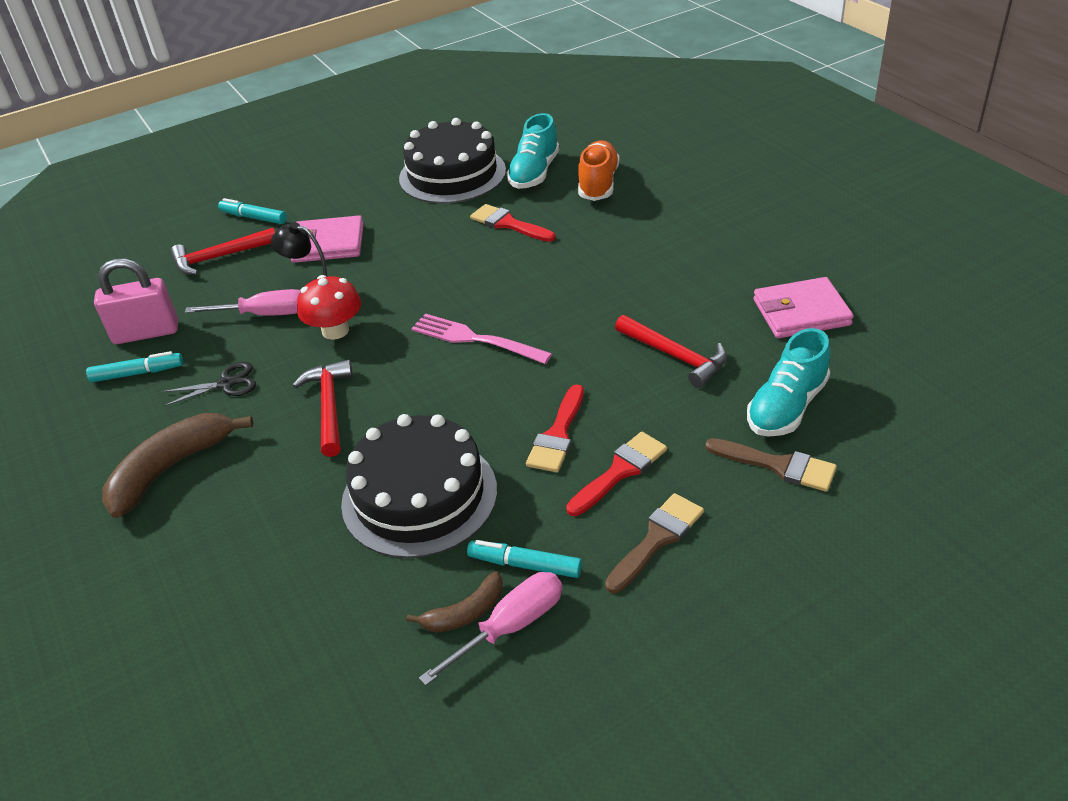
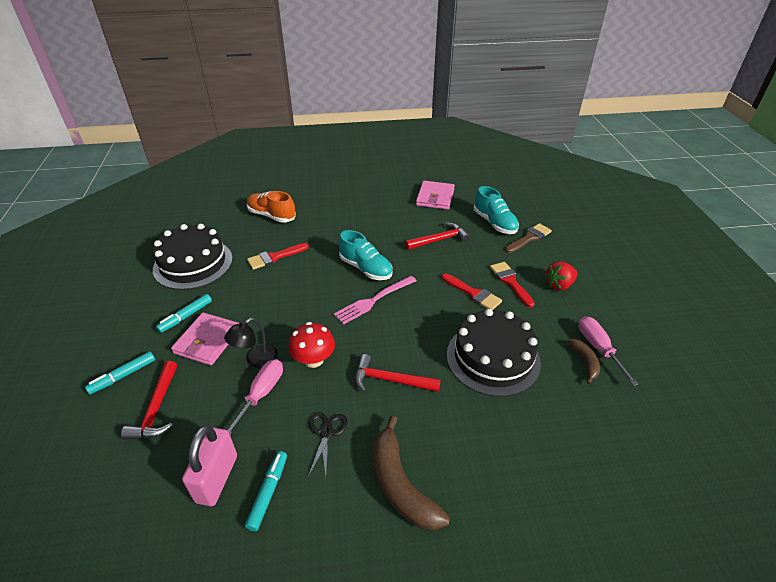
camera: 70 degrees left, 0 degrees up
turquoise marker [467,540,582,578] -> turquoise marker moved to [156,294,212,333]
turquoise shoe [507,113,559,189] -> turquoise shoe moved to [339,230,393,280]
brown brush [605,493,704,593] -> red strawberry [545,261,578,291]

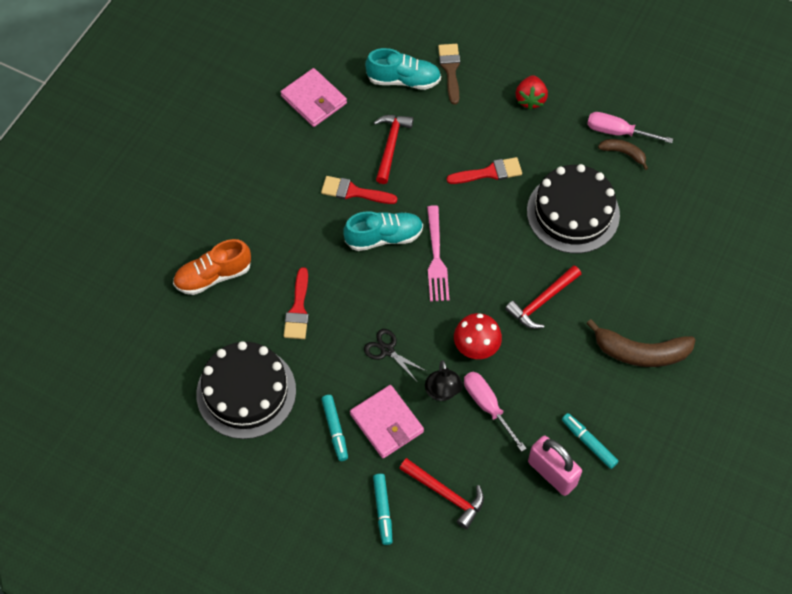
camera: 55 degrees left, 20 degrees up
black scissors [308,412,348,477] -> black scissors moved to [364,329,426,380]
red brush [490,262,535,307] -> red brush moved to [321,176,397,204]

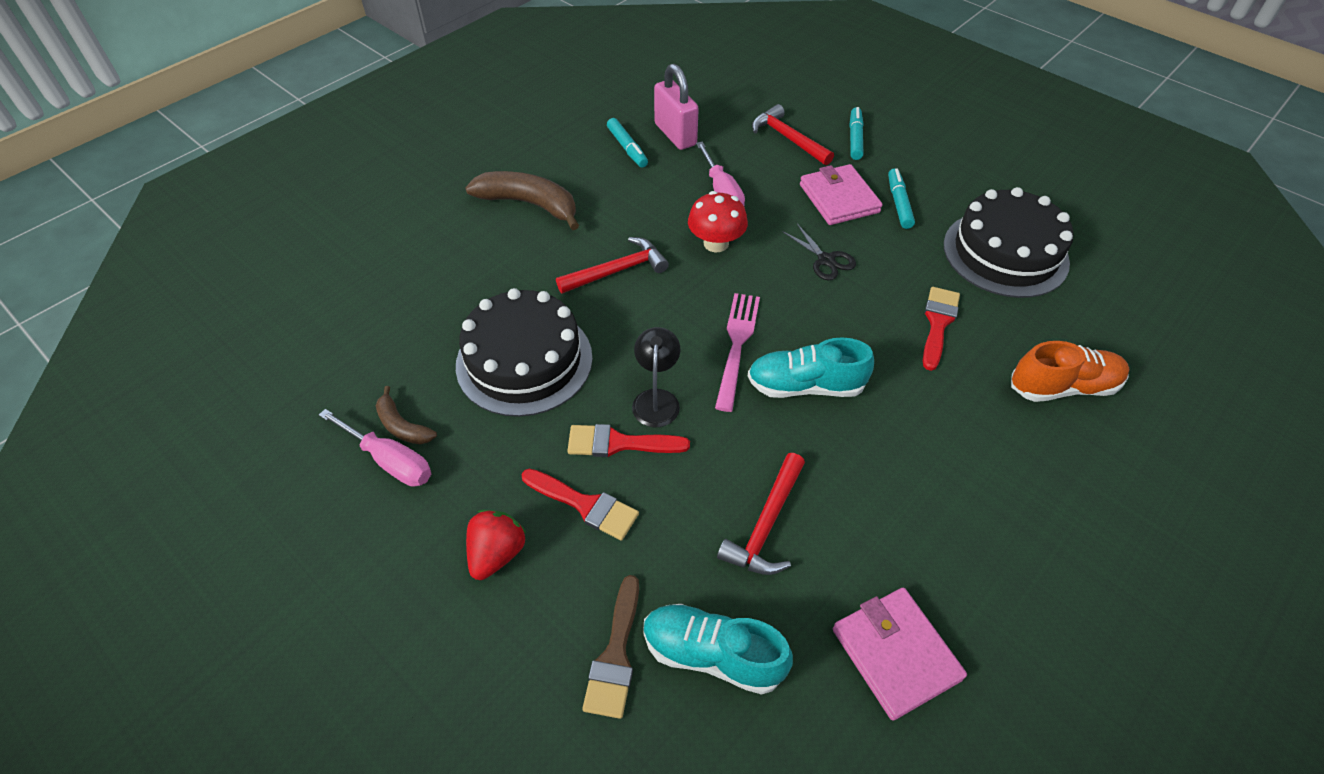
camera: 165 degrees left, 10 degrees down
red brush [321,176,397,204] -> red brush moved to [522,469,639,541]
black lamp [425,360,463,401] -> black lamp moved to [632,327,680,427]

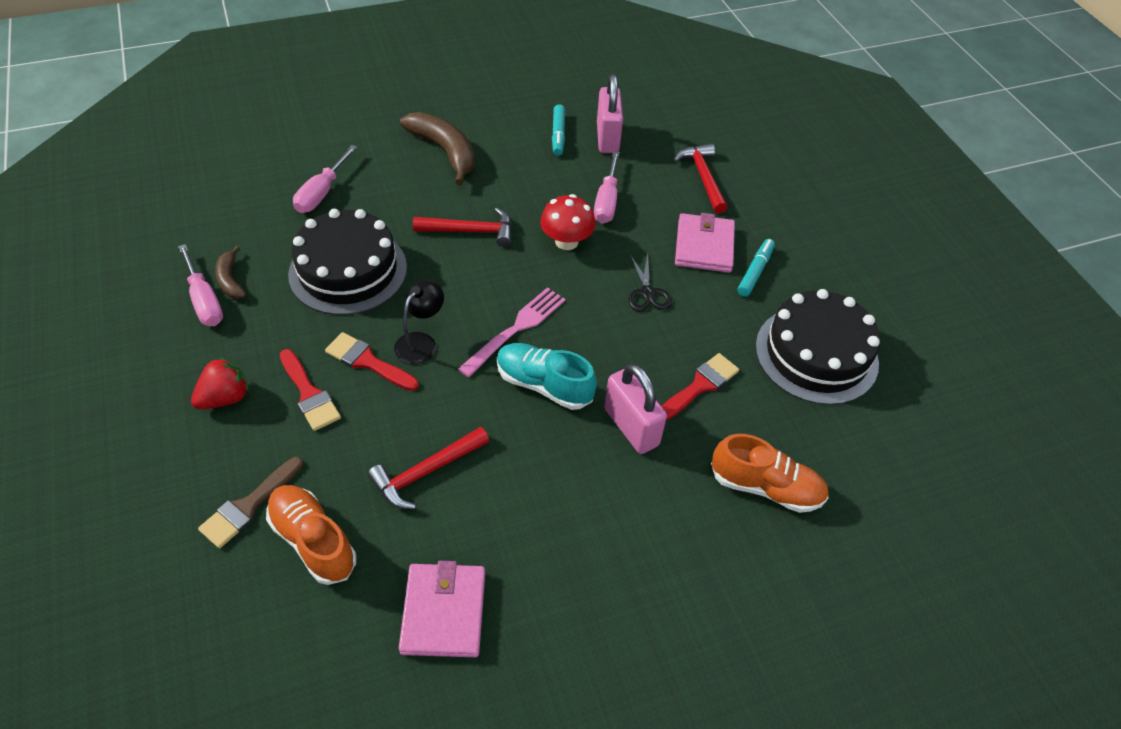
camera: 25 degrees right, 0 degrees up
turquoise shoe [643,604,793,695] -> orange shoe [266,485,356,585]
turquoise marker [849,107,864,160] -> none
none -> pink screwdriver [293,145,357,213]
none -> pink padlock [604,363,667,454]

